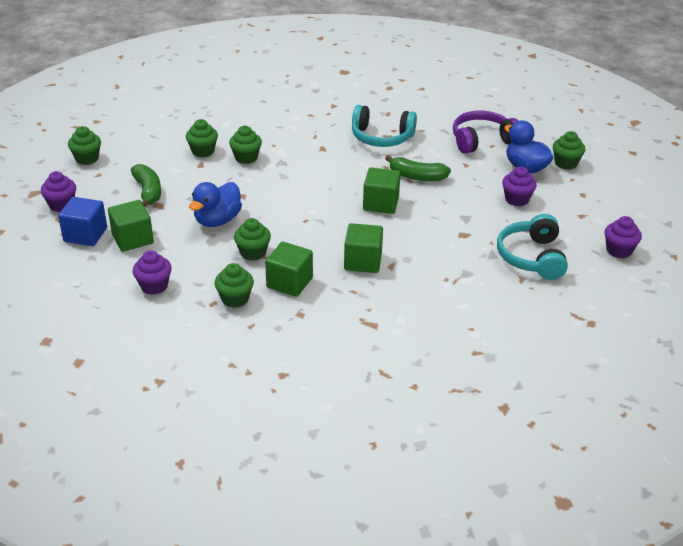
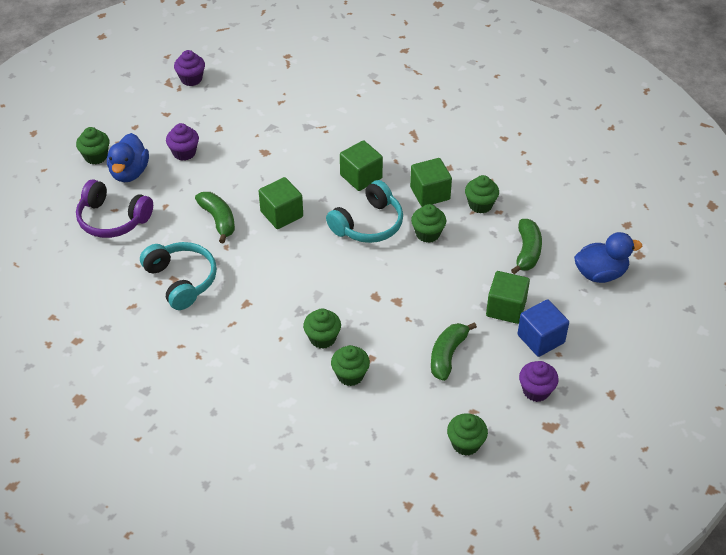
camera: 135 degrees left, 10 degrees up
purple cupcake [133,250,172,295] -> green banana [511,219,542,274]
blue duck [189,182,242,227] -> blue duck moved to [574,232,642,283]
turquoise headphones [497,214,568,280] -> turquoise headphones moved to [326,180,403,243]

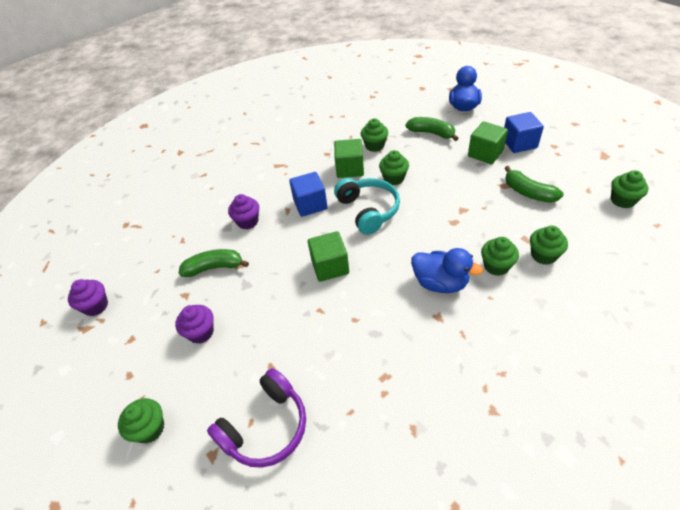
camera: 65 degrees left, 0 degrees up
blue duck [107,133,149,182] -> blue duck moved to [411,248,483,293]
turquoise headphones [140,242,217,310] -> none
green banana [195,192,235,243] -> green banana moved to [179,249,249,277]
green cube [340,140,383,191] -> blue cube [289,172,328,217]
purple cupcake [519,361,559,402] -> purple cupcake moved to [228,194,259,229]

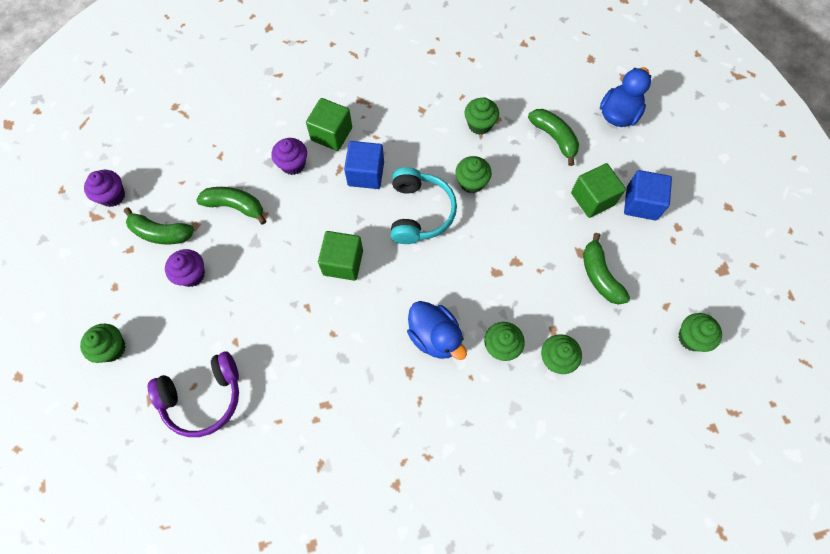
camera: 20 degrees right, 20 degrees up
green cube [334,139,364,178] -> green cube moved to [306,98,352,151]
none -> green banana [124,207,194,244]

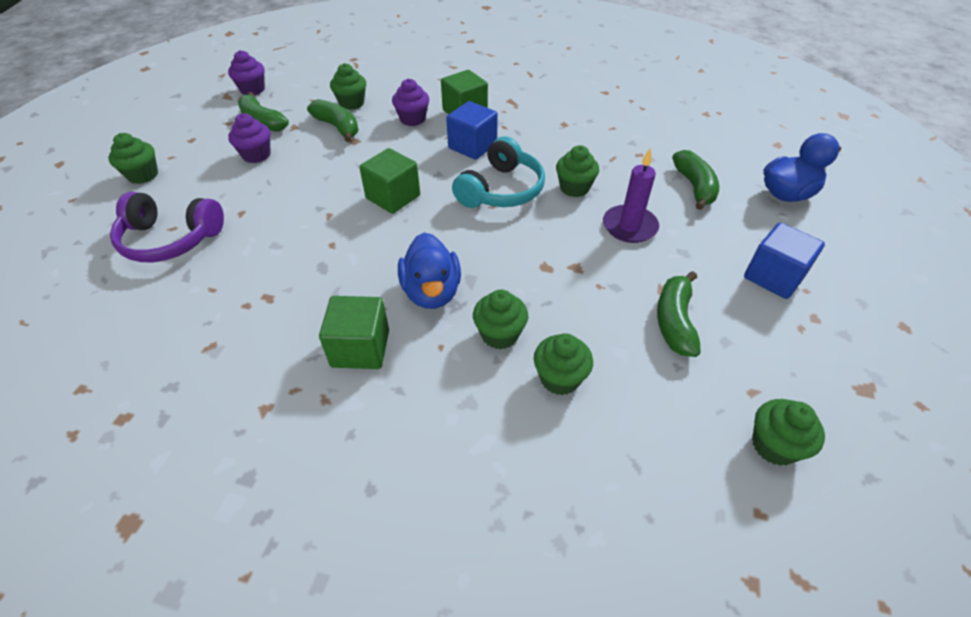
camera: 30 degrees right, 20 degrees down
green cupcake [464,97,499,135] -> green cupcake moved to [330,63,366,110]
green cube [571,163,626,218] -> green cube moved to [319,296,389,369]
none -> purple candle [603,149,659,243]

